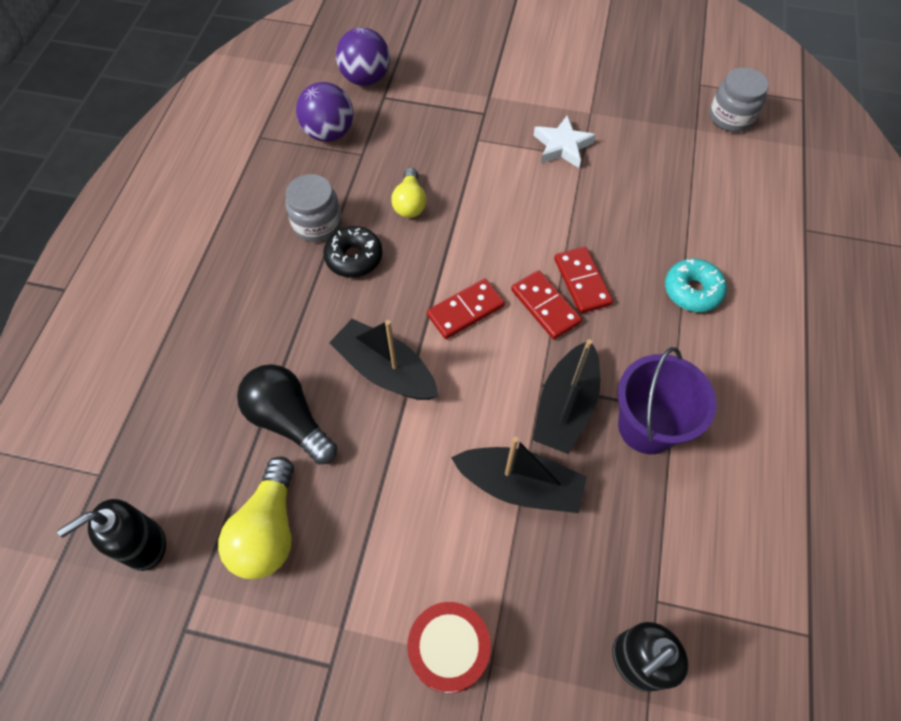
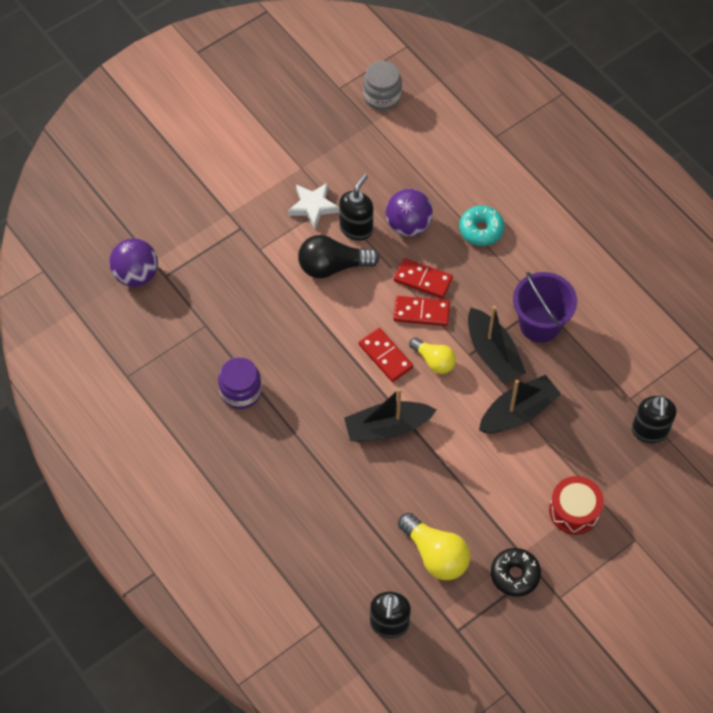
camera: 50 degrees left, 0 degrees up
black light bulb [237,364,337,465] -> black light bulb moved to [298,235,379,278]
grey jar [285,174,342,242] -> purple jar [218,357,262,409]
purple ball [296,82,353,142] -> purple ball moved to [386,189,433,236]
black donut [323,226,382,278] -> black donut moved to [491,548,541,597]
yellow light bulb [391,168,427,218] -> yellow light bulb moved to [409,337,456,374]
red domino [427,279,505,339] -> red domino turned 45 degrees counterclockwise [359,328,413,382]
none -> black soap dispenser [339,174,373,241]

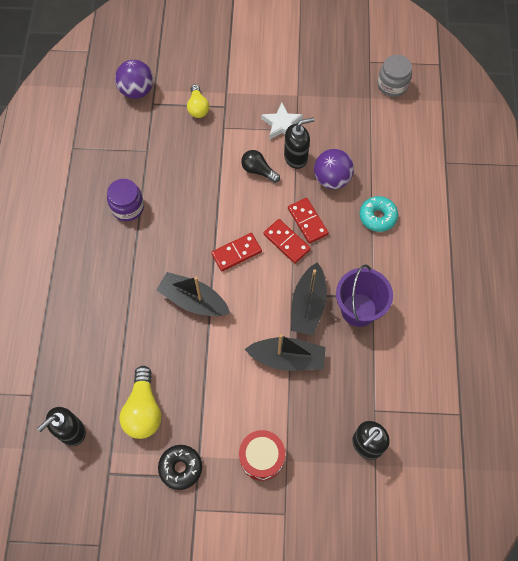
camera: 40 degrees right, 5 degrees up
black light bulb [298,235,379,278] -> black light bulb [241,150,280,183], size x0.65
red domino [359,328,413,382] -> red domino turned 60 degrees clockwise [211,233,262,271]
yellow light bulb [409,337,456,374] -> yellow light bulb moved to [187,84,209,118]

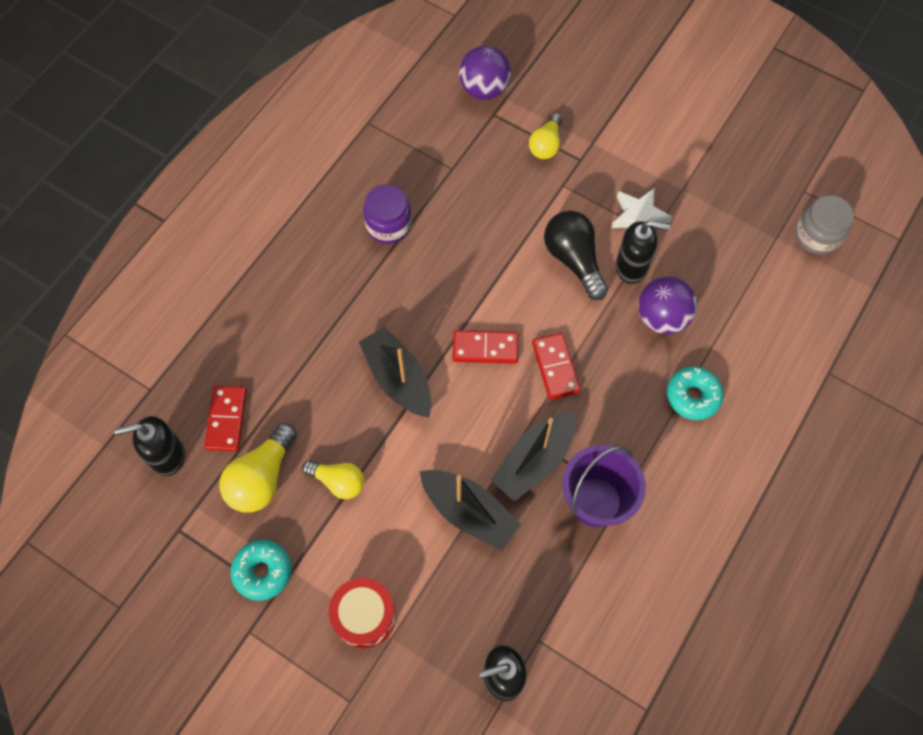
camera: 30 degrees right, 0 degrees up
black donut [158,445,202,490] -> turquoise donut [230,540,291,601]
black light bulb [241,150,280,183] -> black light bulb [544,211,608,300], size x1.54
red domino [288,198,329,244] -> red domino moved to [205,386,247,451]
none -> yellow light bulb [302,460,364,499]

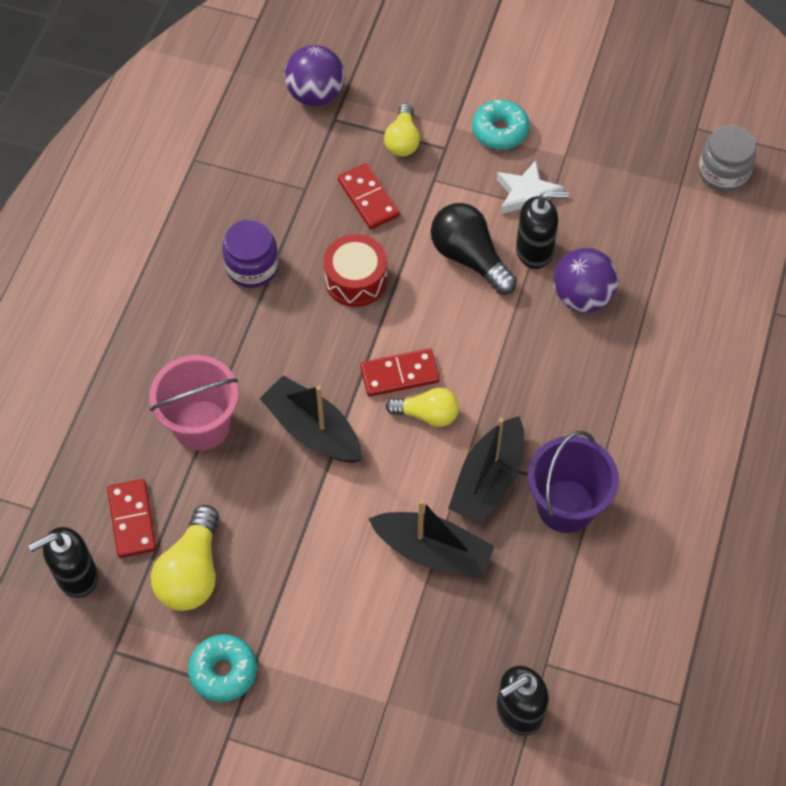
camera: 15 degrees left, 5 degrees down
yellow light bulb [302,460,364,499] -> yellow light bulb moved to [386,388,459,427]
red drum [329,578,396,648] -> red drum moved to [323,234,387,307]
red domino [532,333,581,400] -> red domino moved to [338,163,400,229]
turquoise donut [667,367,724,420] -> turquoise donut moved to [472,100,530,150]
none -> pink bucket [150,355,238,451]

